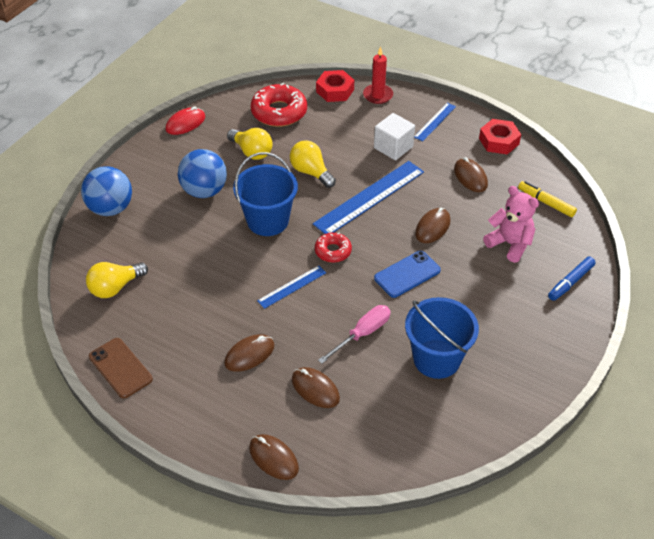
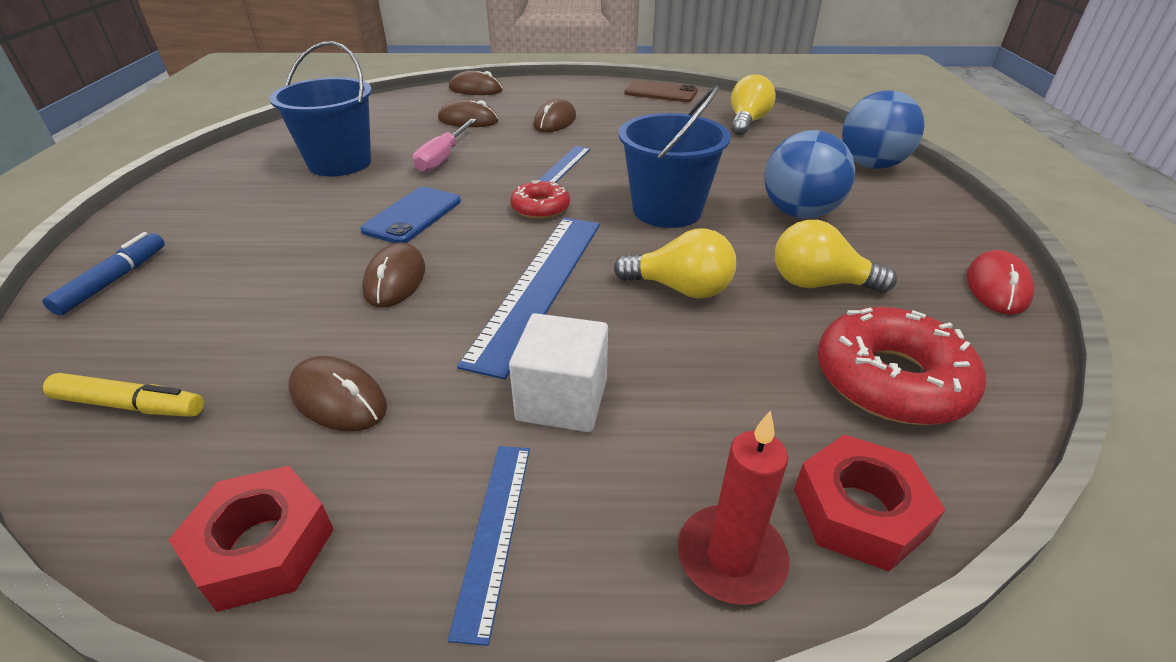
camera: 150 degrees right, 10 degrees down
pink teddy bear [483,186,539,263] -> none

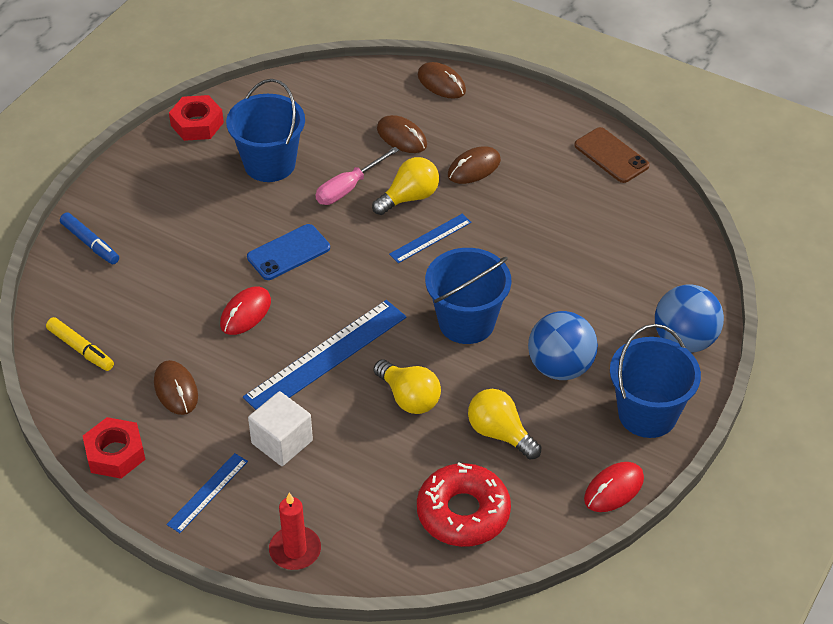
camera: 30 degrees right, 10 degrees up
blue marker [43,232,165,315] -> blue marker turned 90 degrees clockwise [60,213,119,264]
brown mouse [362,243,425,308] -> red mouse [220,286,271,335]
red donut [511,180,570,219] -> none
yellow light bulb [731,74,776,135] -> yellow light bulb moved to [372,157,439,215]
red nut [794,435,945,572] -> red nut moved to [169,95,224,141]
none -> blue bucket [610,324,701,438]

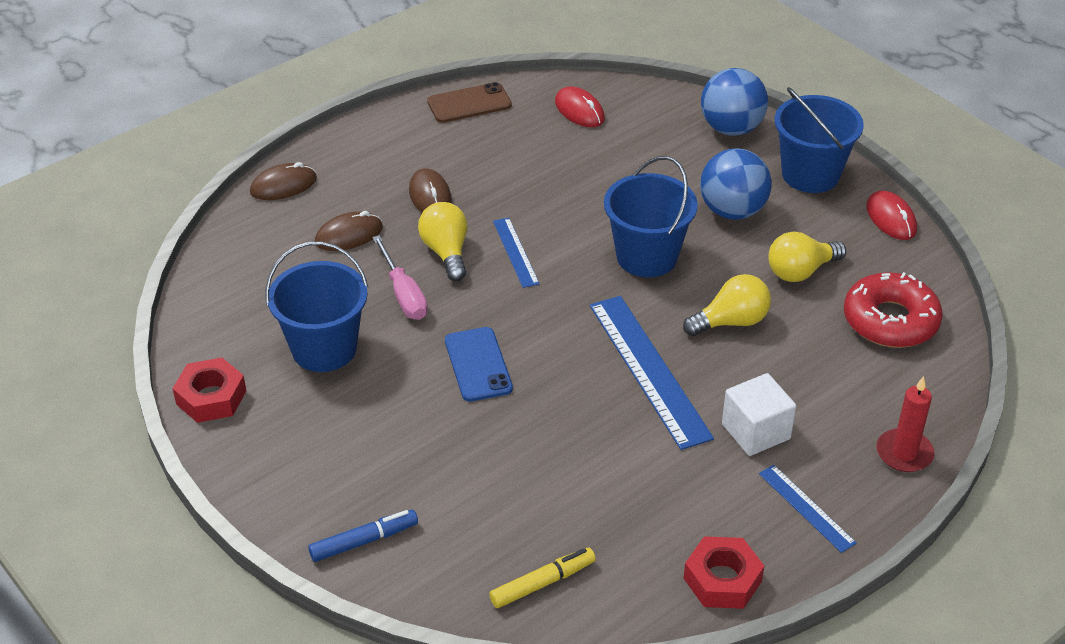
camera: 70 degrees left, 5 degrees down
brown mouse [154,360,198,415] -> none
red mouse [220,286,271,335] -> red mouse moved to [555,86,605,127]

